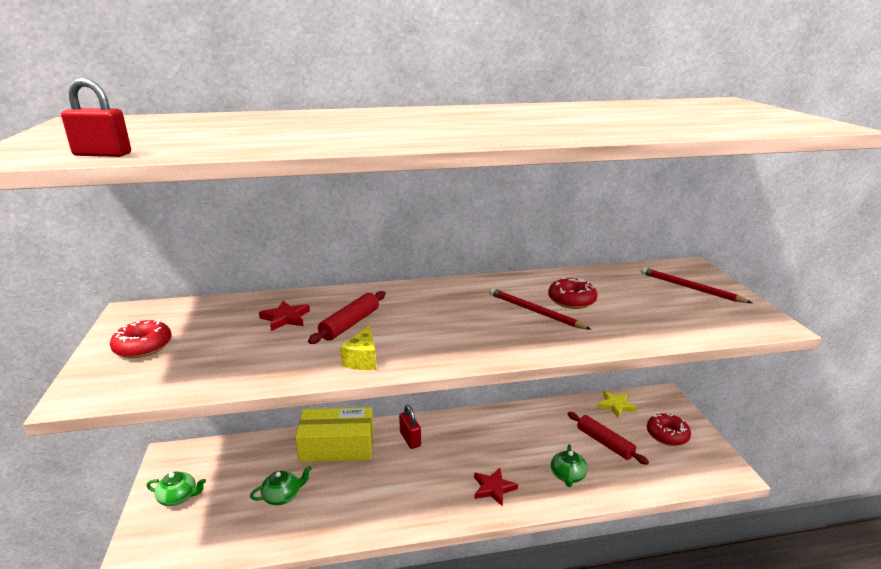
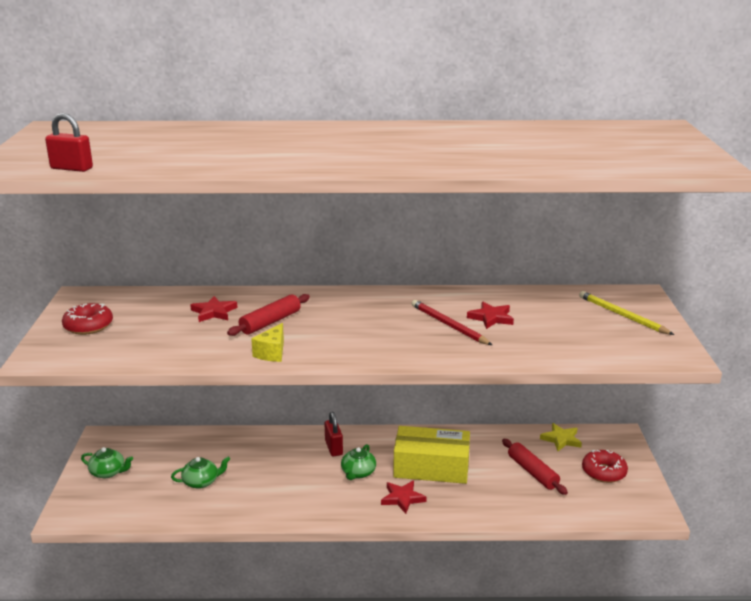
camera: 10 degrees right, 0 degrees up
yellow box [295,407,374,462] -> yellow box moved to [393,426,470,484]
red donut [548,278,597,309] -> red star [467,302,514,329]
green teapot [551,444,588,487] -> green teapot moved to [341,444,376,480]
red pencil [641,267,752,303] -> yellow pencil [579,291,674,335]

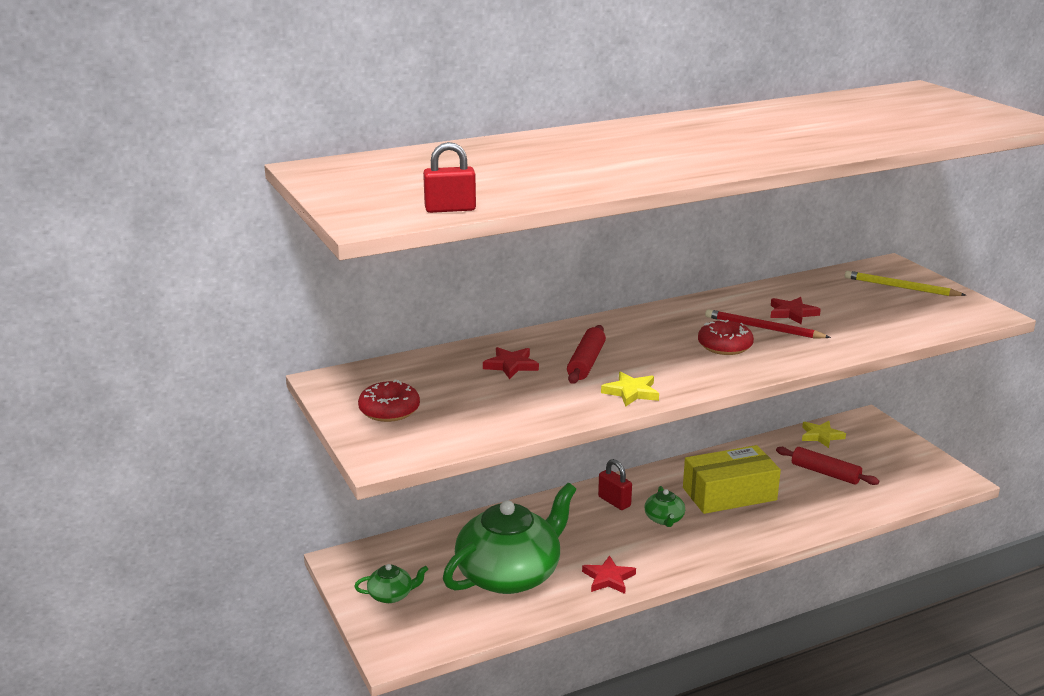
camera: 25 degrees left, 0 degrees up
green teapot [171,457,230,489] -> green teapot [443,483,576,594], size x2.39
yellow cheese [251,323,284,362] -> yellow star [601,371,659,407]
red star [381,481,426,514] -> red star moved to [582,555,636,594]
red donut [582,450,628,483] -> red donut moved to [698,320,754,355]

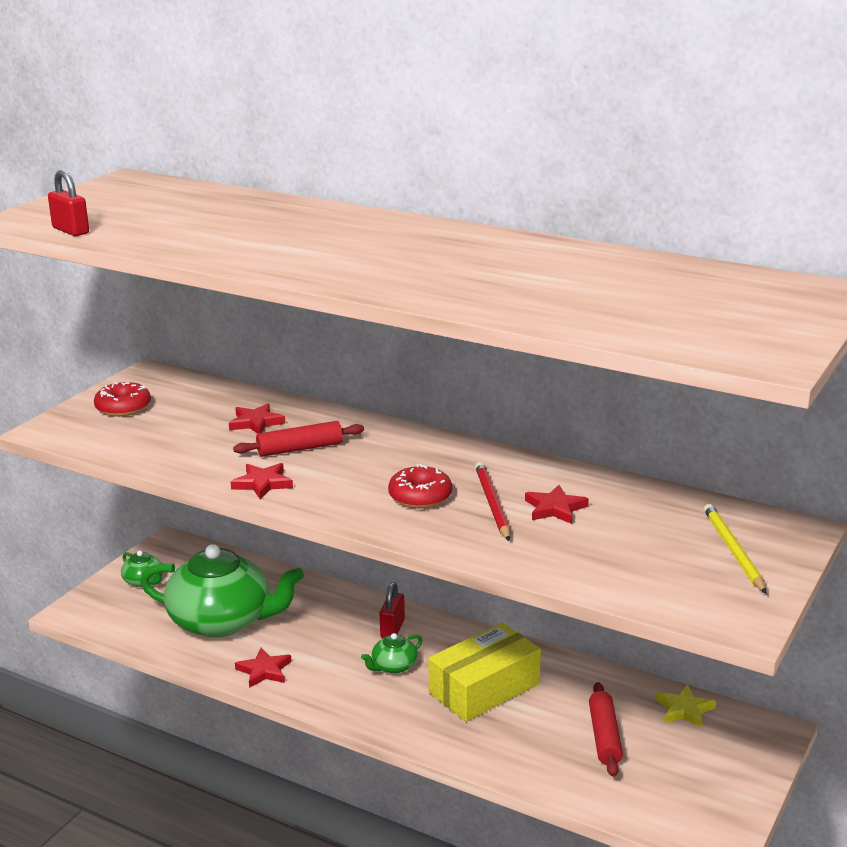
camera: 55 degrees right, 0 degrees up
yellow star [601,371,659,407] -> red star [231,463,293,500]
yellow box [683,445,781,514] -> yellow box turned 75 degrees counterclockwise [428,623,541,722]

